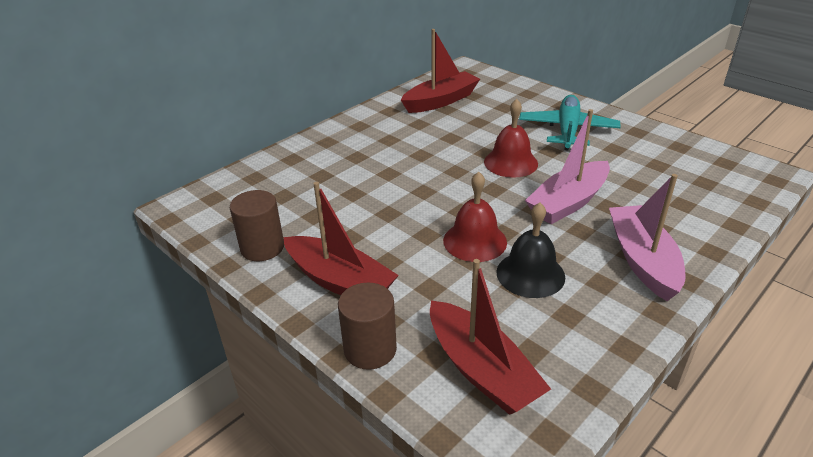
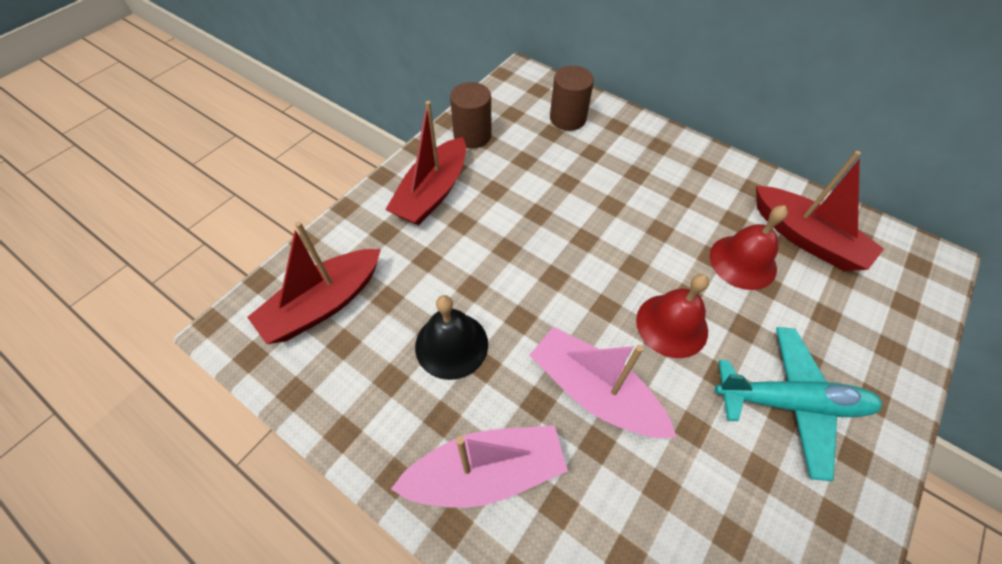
camera: 80 degrees right, 20 degrees up
brown cylinder [338,283,397,370] -> brown cylinder moved to [550,66,594,131]
red bell [443,172,507,262] -> red bell moved to [710,205,788,290]

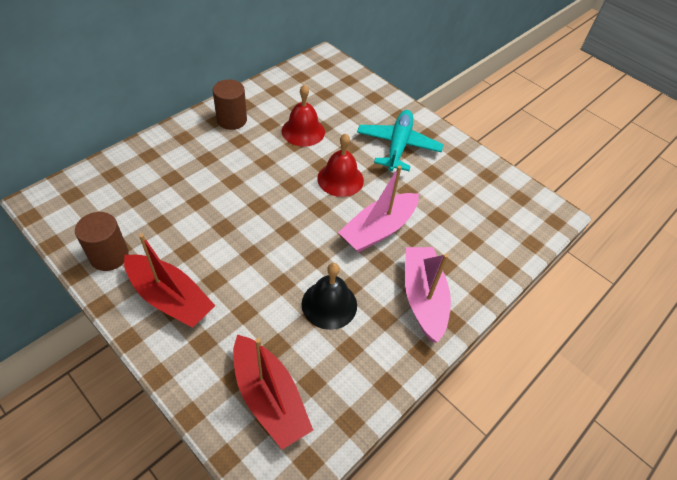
camera: 85 degrees left, 5 degrees down
brown cylinder [550,66,594,131] -> brown cylinder moved to [213,80,247,130]
red boat [756,151,884,271] -> none

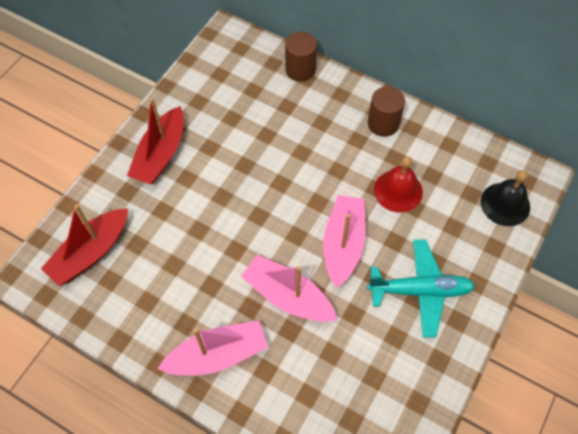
camera: 80 degrees right, 10 degrees up
brown cylinder [75,212,129,271] -> brown cylinder moved to [285,32,317,81]
black bell [302,263,357,330] -> black bell moved to [481,170,530,226]
red bell [317,133,364,197] -> pink boat [323,195,366,288]

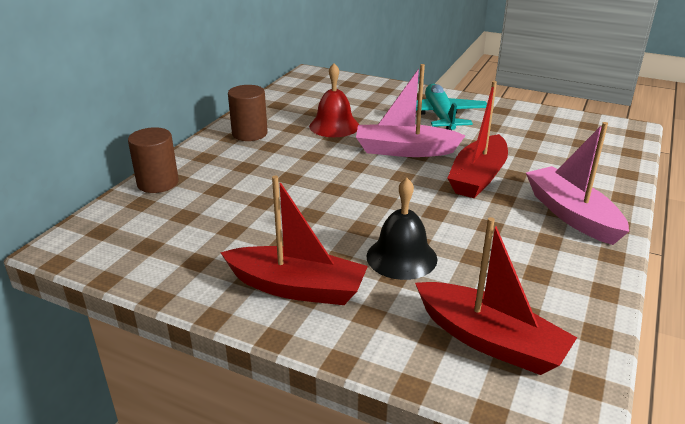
camera: 95 degrees left, 30 degrees down
pink boat [241,255,337,322] -> red boat [447,81,508,198]
black bell [481,170,530,226] -> black bell moved to [366,178,437,280]

